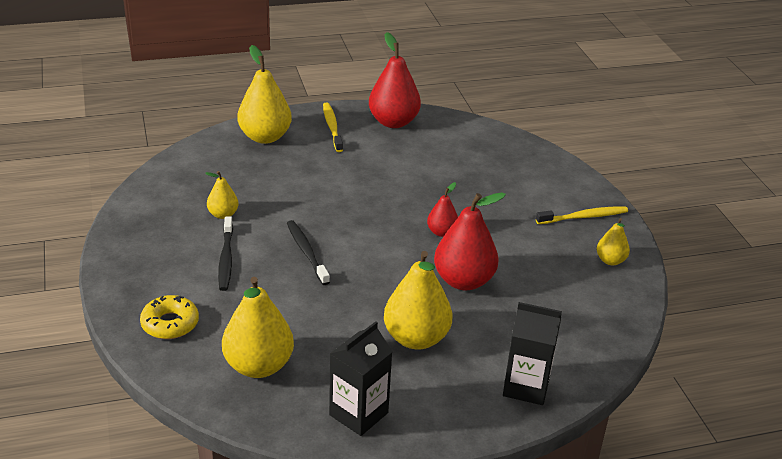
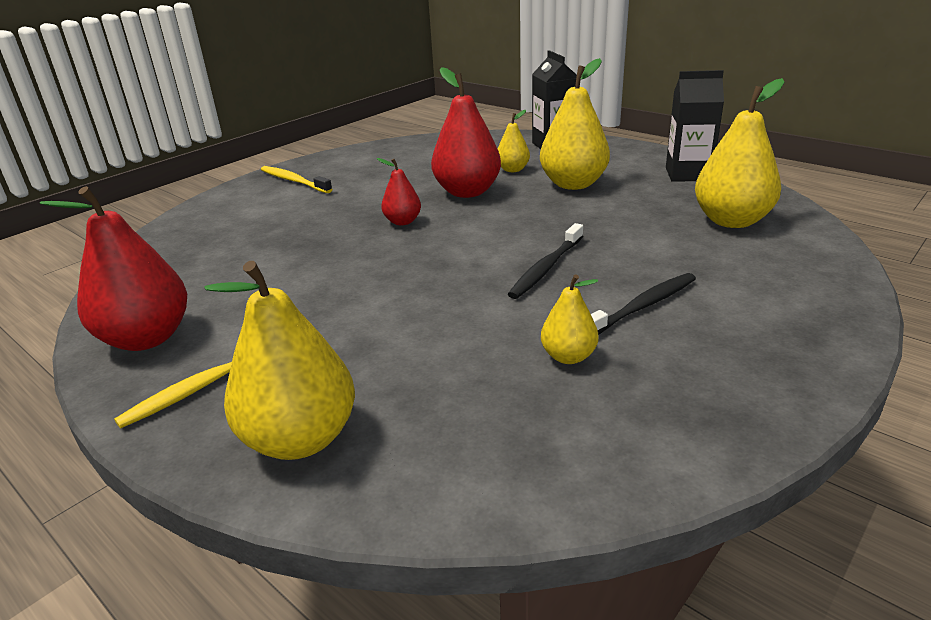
camera: 120 degrees left, 5 degrees down
yellow donut [140,295,199,339] -> none
yellow pear [597,218,630,265] -> yellow pear moved to [498,110,530,172]

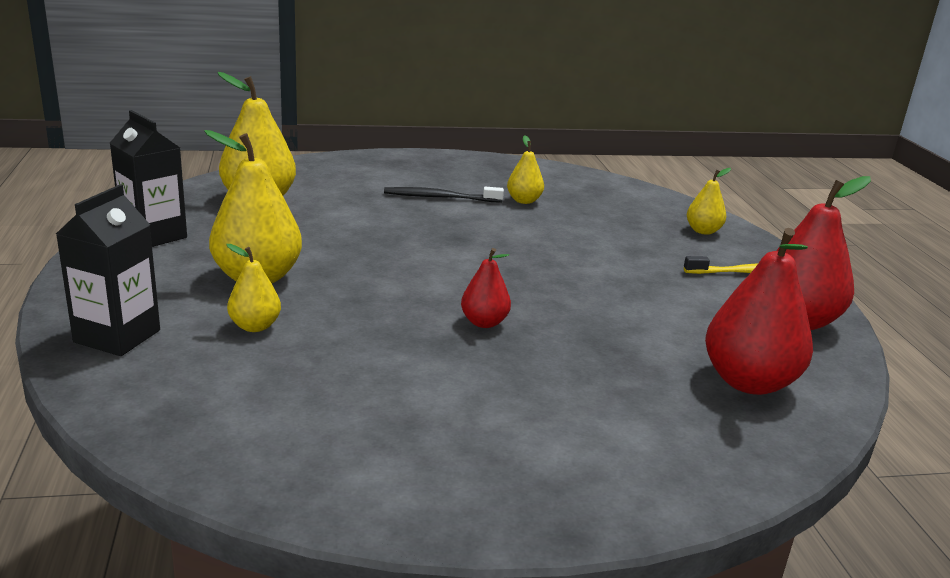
camera: 145 degrees left, 5 degrees down
yellow pear [204,261,355,460] -> yellow pear [687,168,731,235], size x0.53
yellow toothbrush [261,166,332,193] -> none
red pear [431,67,501,198] -> red pear moved to [705,228,813,395]
black toothbrush [508,223,583,299] -> none

